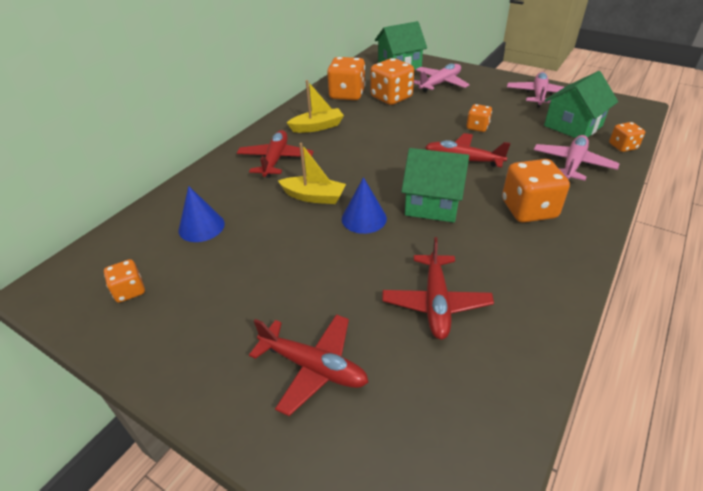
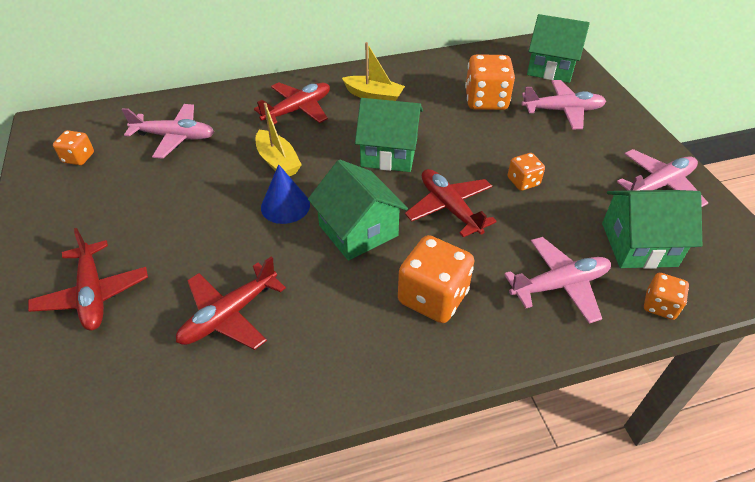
camera: 40 degrees right, 5 degrees up
blue cone [179,186,225,242] -> pink plane [122,104,214,159]
orange dice [327,57,366,100] -> none
none -> green house [355,98,423,172]

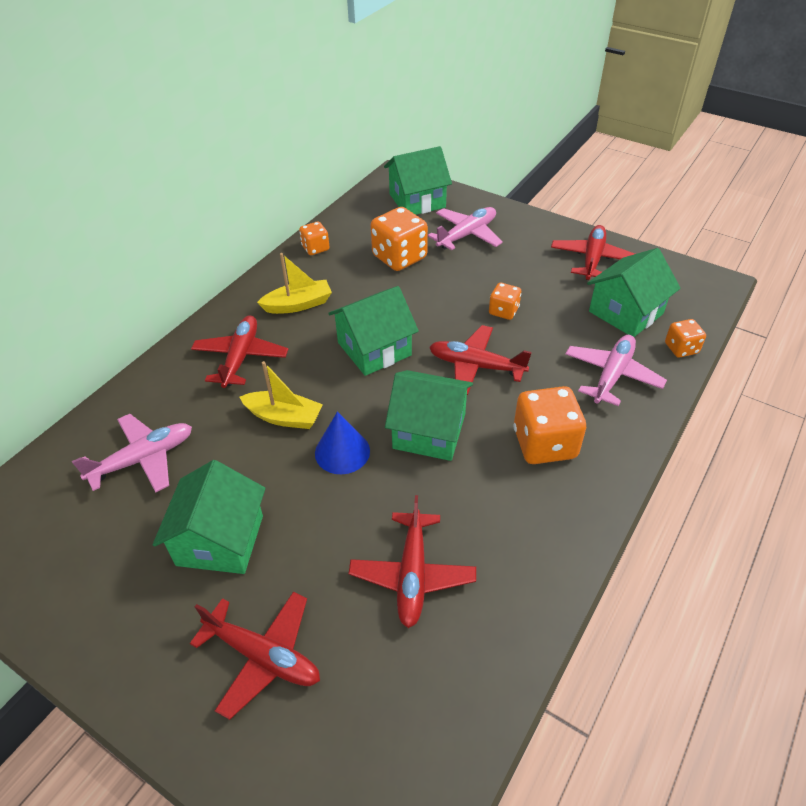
camera: 40 degrees left, 0 degrees up
orange dice [53,130,94,165] -> orange dice moved to [299,222,329,255]
pink plane [617,149,708,207] -> red plane [551,225,635,280]
none -> green house [153,460,265,574]

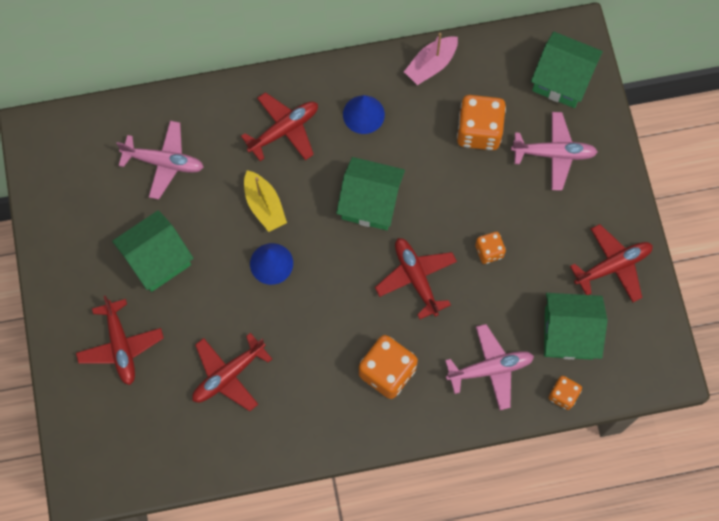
camera: 45 degrees right, 25 degrees up
yellow boat [257,253,332,314] -> blue cone [343,95,385,134]
orange dice [299,222,329,255] -> pink boat [404,33,458,85]
green house [385,370,473,461] -> none

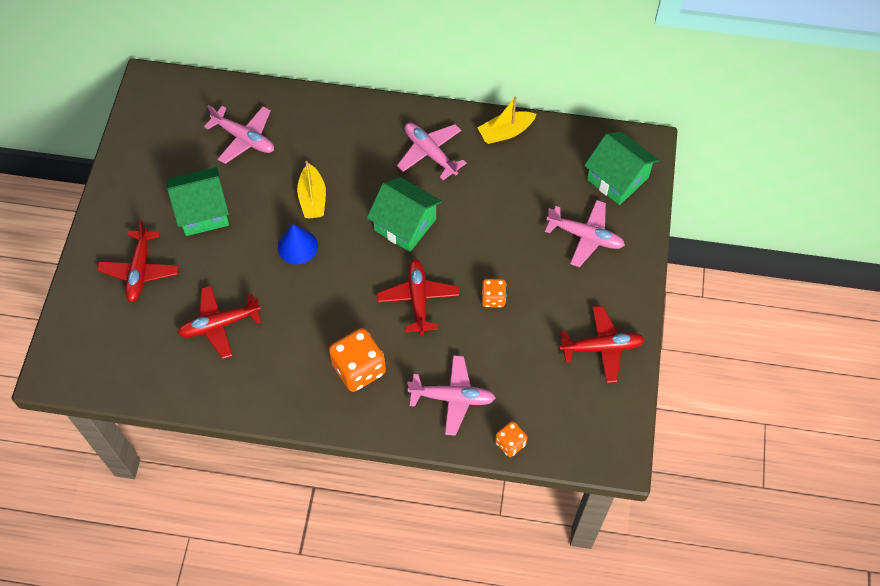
camera: 20 degrees right, 10 degrees down
red plane [241,92,318,161] -> none
blue cone [343,95,385,134] -> pink plane [397,123,466,180]
pink boat [404,33,458,85] -> yellow boat [477,97,537,144]
orange dice [457,95,506,150] -> none
green house [544,293,607,360] -> none

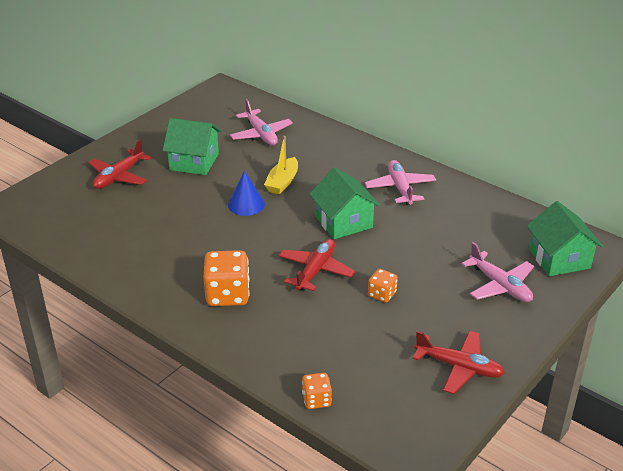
camera: 30 degrees right, 25 degrees down
red plane [178,285,261,359] -> none
pink plane [407,355,496,436] -> none
yellow boat [477,97,537,144] -> none

